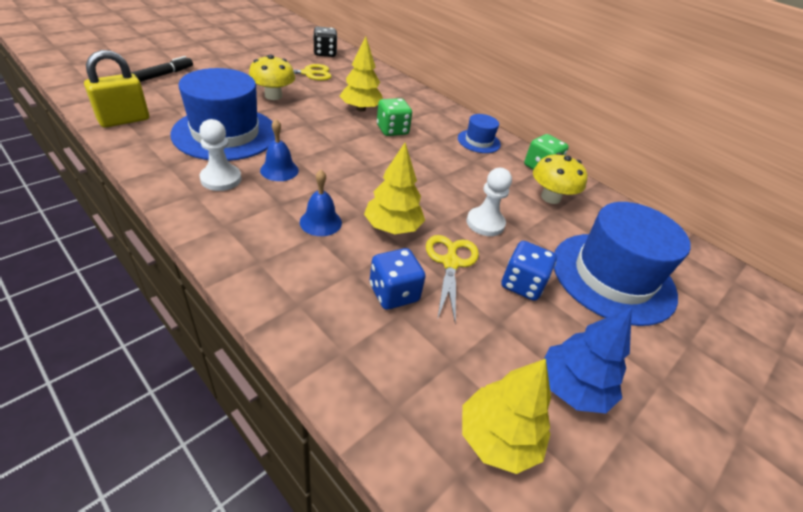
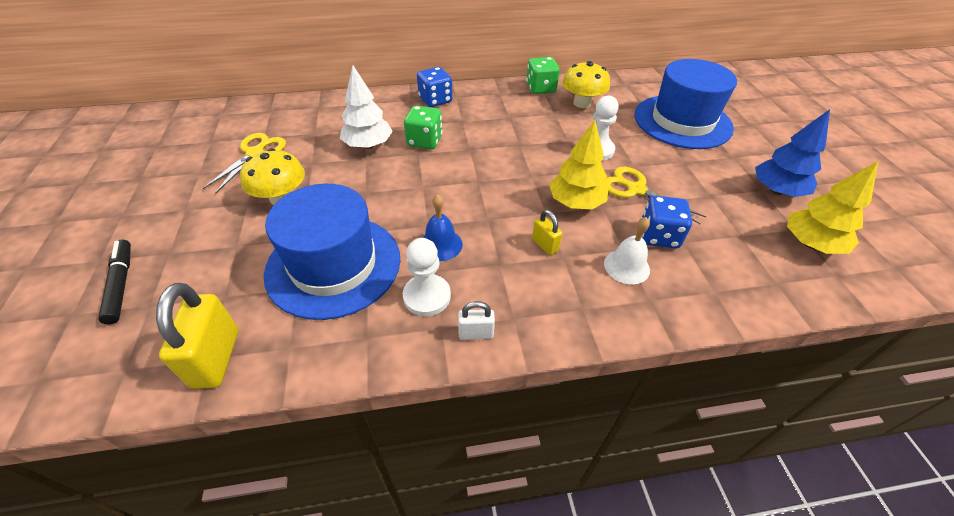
camera: 50 degrees left, 5 degrees up
blue bell [300,170,342,236] -> yellow padlock [532,210,562,255]
black dice [313,26,337,57] -> none
yellow tree [340,36,383,112] -> white tree [340,65,393,149]
blue hat [458,114,501,153] -> none
blue dice [501,241,557,301] -> blue dice moved to [417,67,452,107]
none -> white padlock [458,301,495,340]
none -> white bell [604,217,650,284]

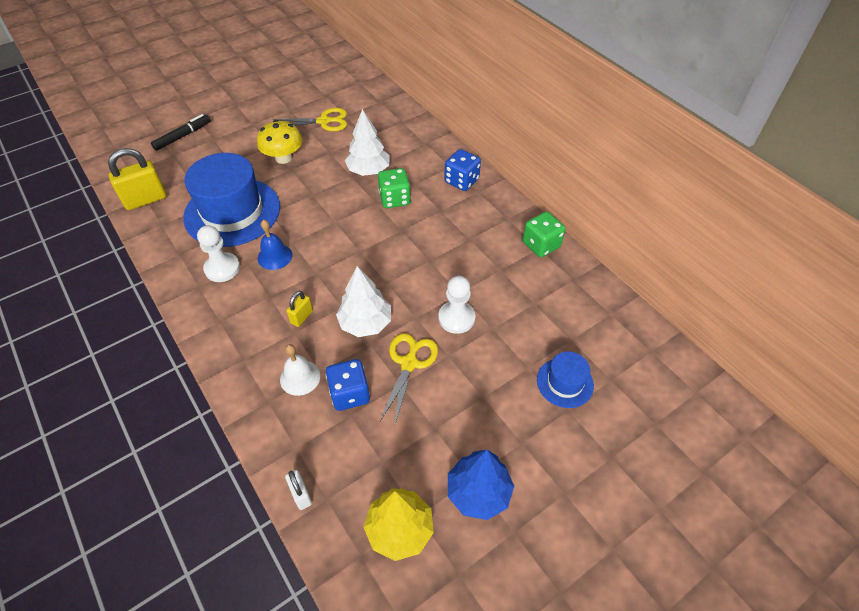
camera: 65 degrees right, 5 degrees up
white padlock [458,301,495,340] -> white padlock moved to [285,470,312,510]
yellow tree [549,120,608,209] -> white tree [336,266,391,337]
yellow mushroom [562,61,610,108] -> none
blue hat [635,59,737,149] -> blue hat [537,352,594,408], size x0.48

